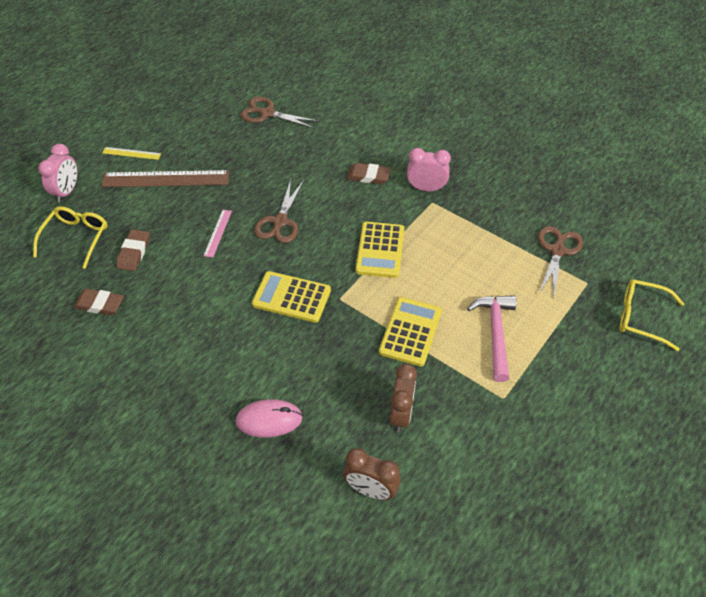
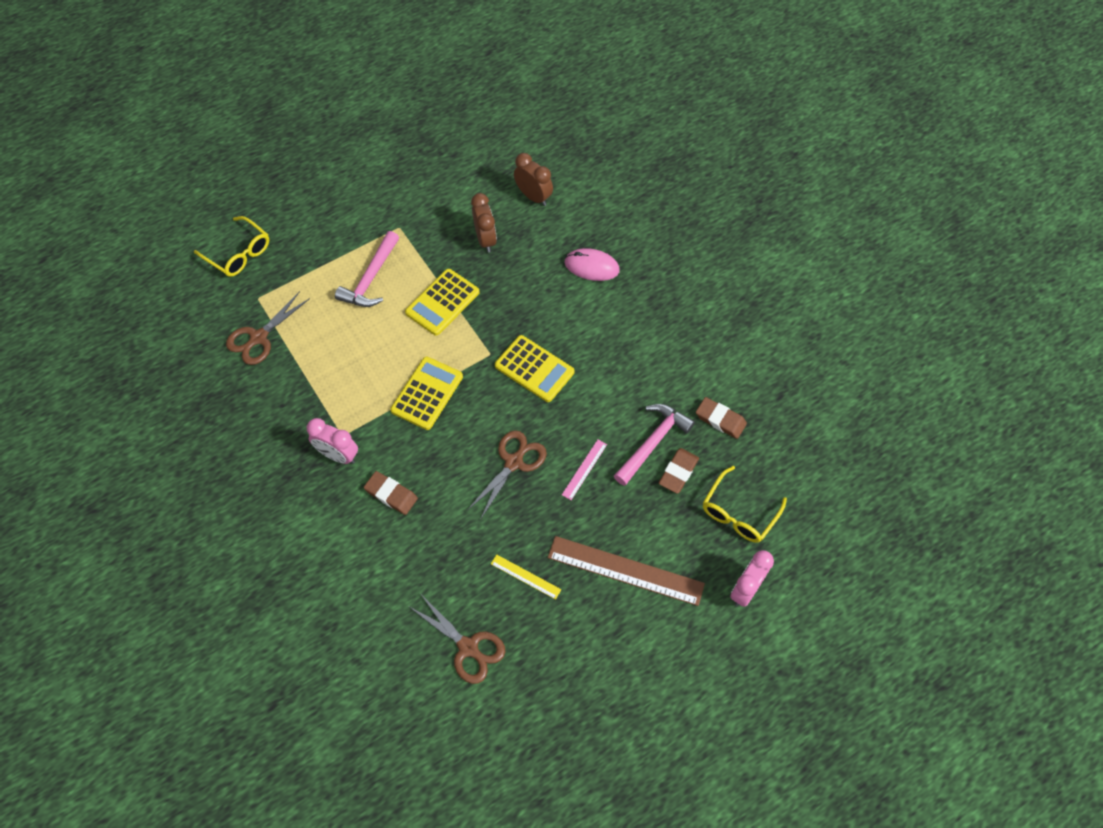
camera: 160 degrees left, 10 degrees up
yellow ruler [103,147,161,160] -> yellow ruler moved to [491,554,561,600]
brown clock [390,364,417,432] -> brown clock turned 135 degrees clockwise [471,193,497,253]
none -> pink hammer [614,404,695,486]

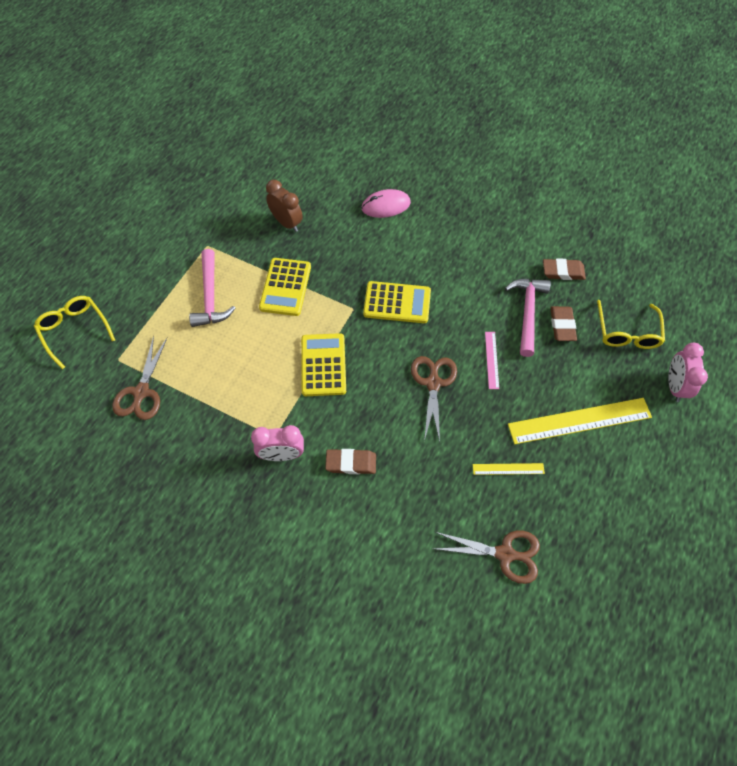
camera: 30 degrees left, 0 degrees up
yellow glasses [194,216,269,277] -> yellow glasses turned 135 degrees counterclockwise [34,296,115,369]
brown clock [514,153,553,206] -> none
brown ruler [548,536,705,606] -> yellow ruler [508,398,652,444]

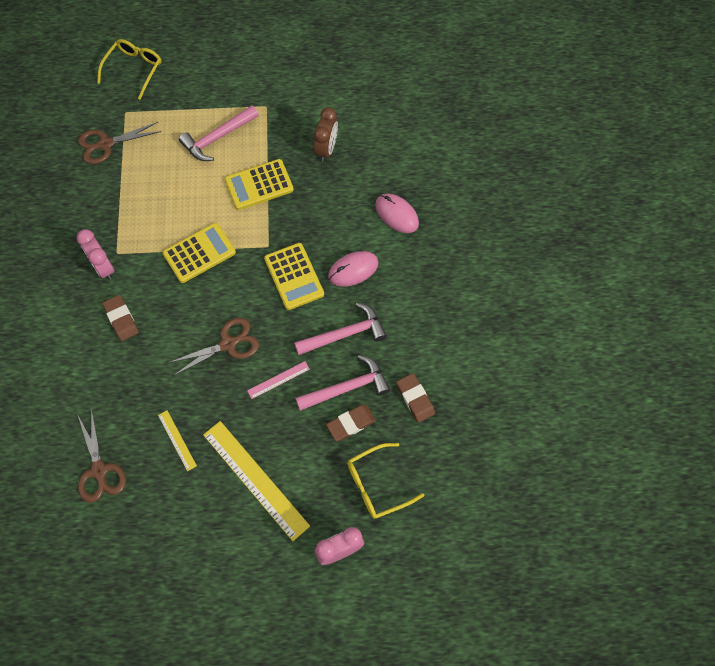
camera: 60 degrees right, 5 degrees up
none -> pink hammer [294,303,387,355]
none -> pink mouse [328,251,379,287]

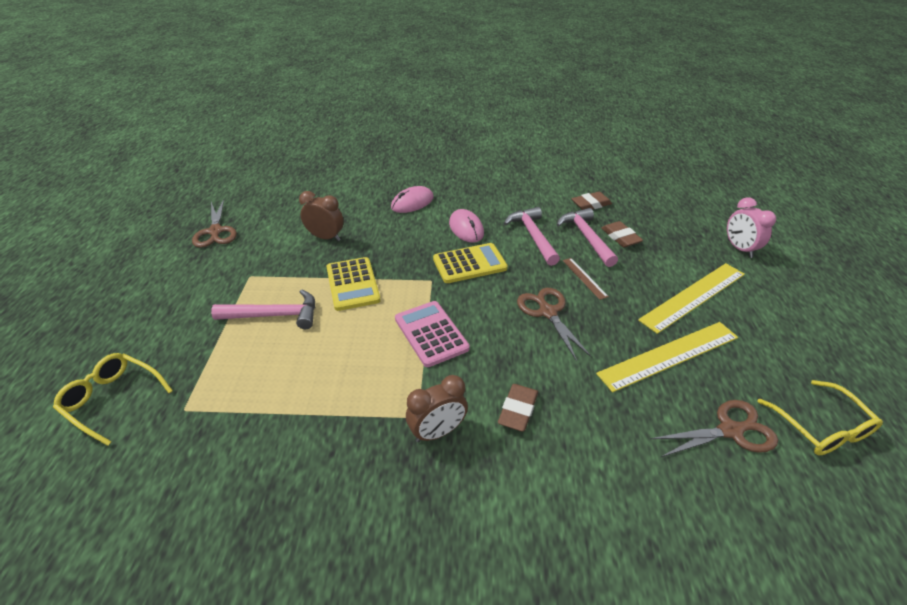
camera: 85 degrees left, 25 degrees down
pink clock [77,229,114,280] -> brown clock [406,375,468,442]
brown scissors [78,122,162,164] -> brown scissors moved to [192,199,237,248]
brown eraser [102,295,139,341] -> brown eraser turned 45 degrees counterclockwise [498,384,538,432]
yellow ruler [158,410,197,471] -> yellow ruler [596,322,738,392], size x2.09
yellow calculator [163,223,236,283] -> pink calculator [395,301,470,367]
pink hammer [179,105,259,161] -> pink hammer turned 60 degrees counterclockwise [211,289,315,329]
pink ruler [247,361,310,399] -> brown ruler [563,258,609,300]
yellow glasses [347,443,424,519] -> yellow glasses moved to [757,380,883,455]

